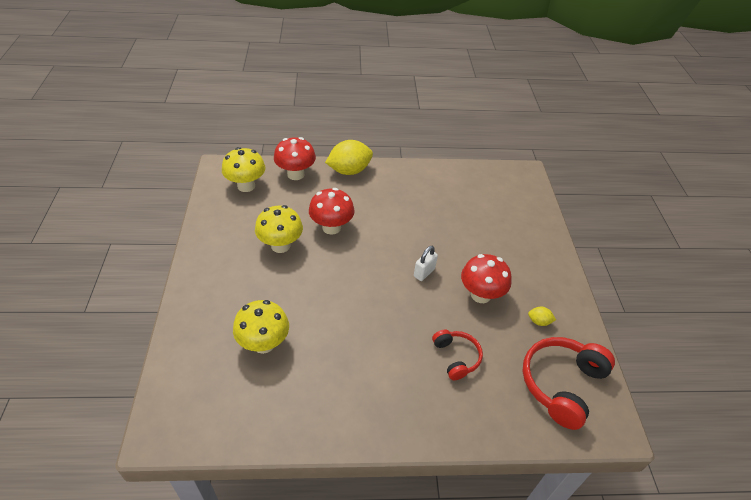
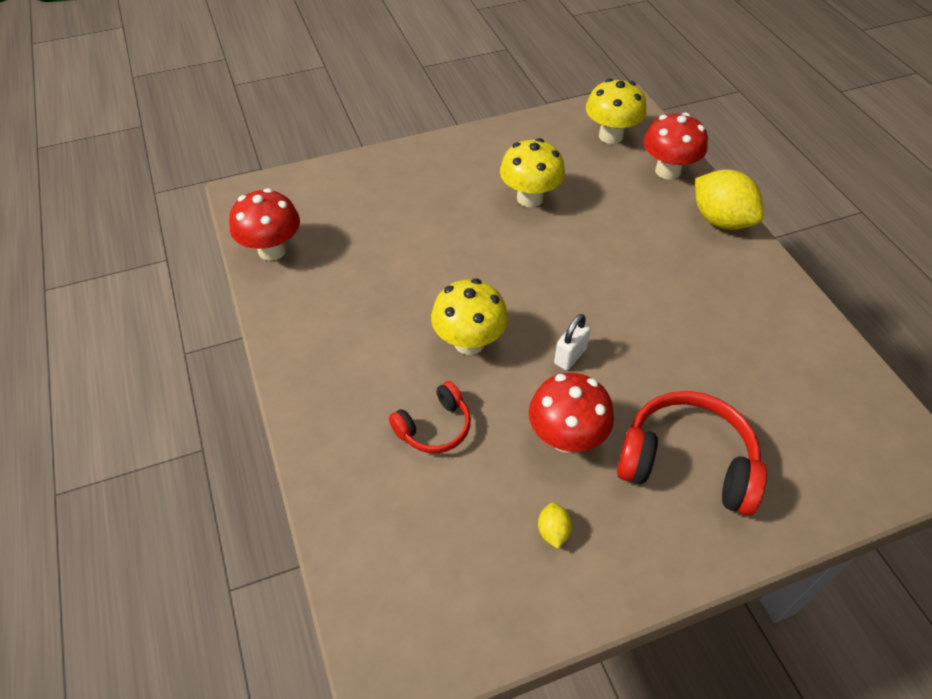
camera: 75 degrees right, 5 degrees up
yellow mushroom [233,300,289,354] -> yellow mushroom moved to [431,279,508,355]
red mushroom [309,188,355,235] -> red mushroom moved to [229,188,300,261]
white padlock [414,246,438,281] -> white padlock turned 75 degrees counterclockwise [554,314,591,371]
red headphones [522,337,615,430] -> red headphones moved to [617,391,767,516]

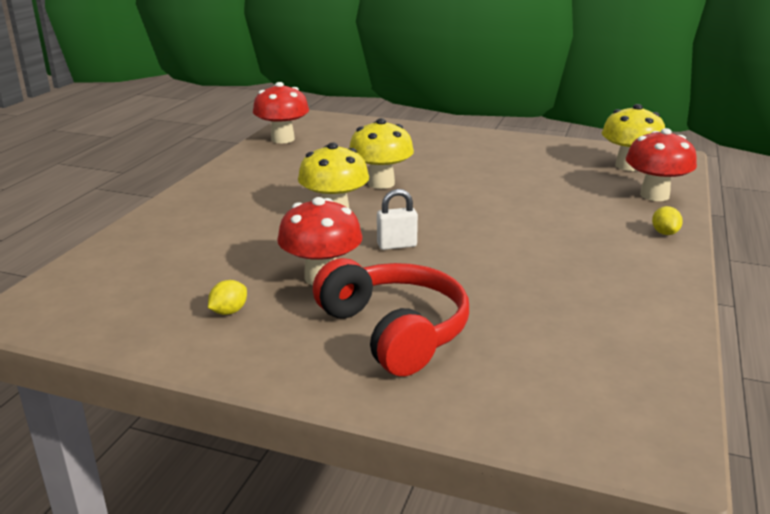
camera: 40 degrees right, 25 degrees down
red headphones [389,381,471,453] -> none
yellow mushroom [500,138,565,208] -> yellow mushroom moved to [349,118,414,189]
yellow lemon [695,169,764,230] -> yellow lemon [652,206,683,235], size x0.45

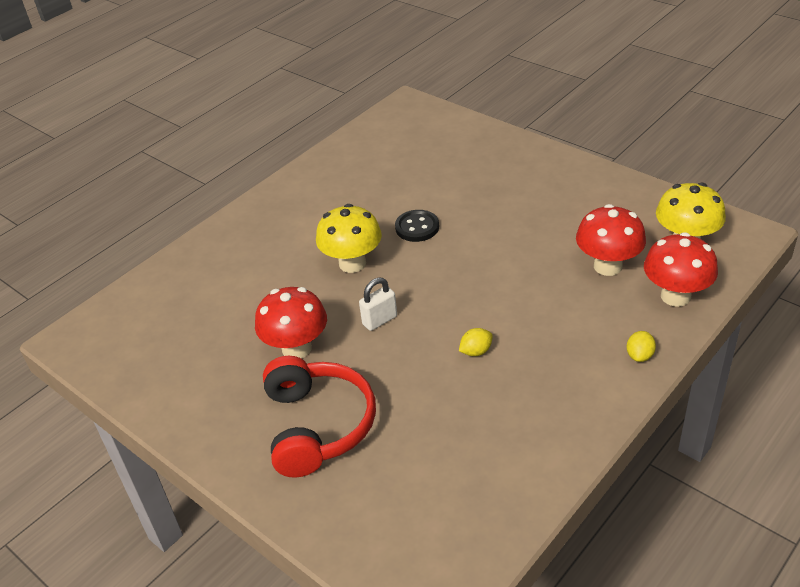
camera: 25 degrees right, 15 degrees up
yellow lemon [208,280,247,315] -> yellow lemon moved to [459,328,493,356]
red mushroom [253,82,309,143] -> red mushroom moved to [576,204,646,276]
yellow mushroom [349,118,414,189] -> black button [395,210,439,242]
white padlock [377,189,418,250] -> white padlock turned 45 degrees counterclockwise [359,278,397,331]

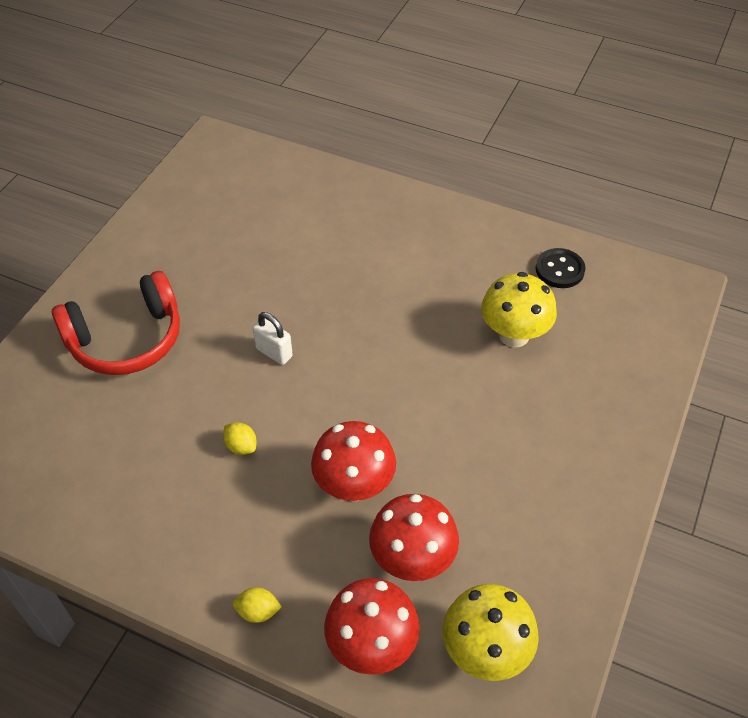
camera: 70 degrees right, 10 degrees up
red mushroom [255,287,327,358] -> red mushroom moved to [311,421,396,501]
yellow mushroom [316,204,382,273] -> yellow mushroom moved to [481,272,557,348]
black button [395,210,439,242] -> black button moved to [536,248,586,288]

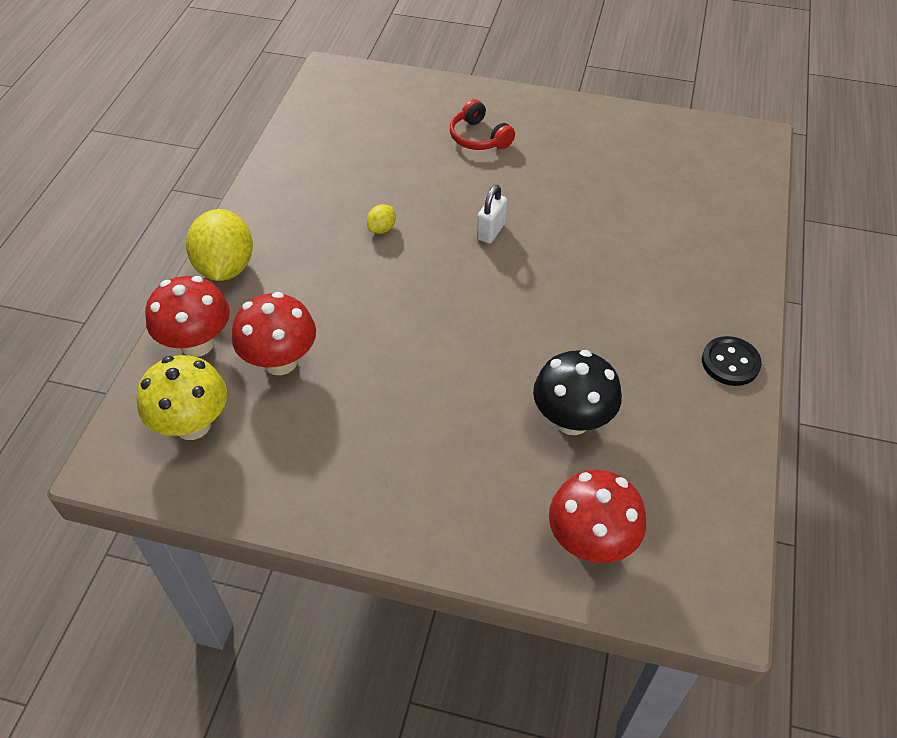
camera: 80 degrees right, 0 degrees up
red headphones [52,271,180,375] -> red headphones [450,99,515,150], size x0.58
yellow lemon [233,587,282,623] -> yellow lemon [186,209,253,281], size x2.25
red mushroom [311,421,396,501] -> red mushroom moved to [549,470,646,563]
yellow mushroom [481,272,557,348] -> black mushroom [533,350,622,435]
black button [536,248,586,288] -> black button moved to [702,336,762,386]

